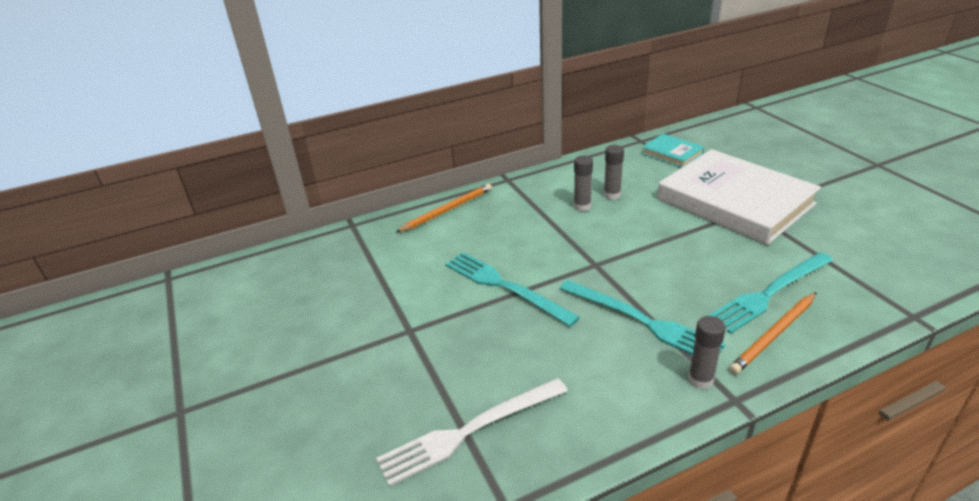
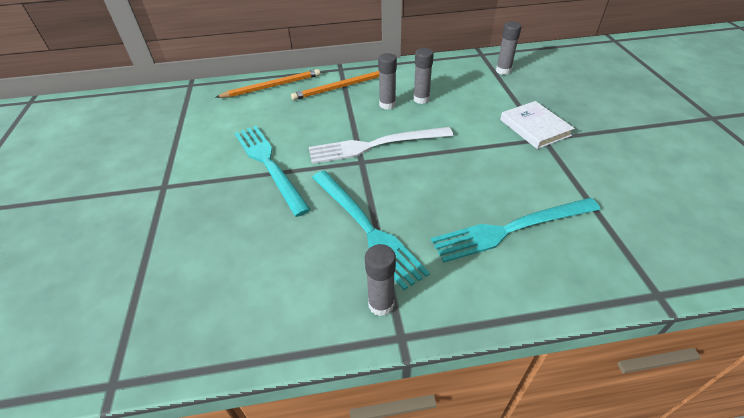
camera: 15 degrees right, 10 degrees up
white fork [376,378,568,487] -> white fork moved to [309,127,453,164]
turquoise book [641,134,705,168] -> grey glue stick [496,21,522,75]
white book [657,149,821,245] -> white book [500,101,575,149], size x0.45
orange pencil [729,292,817,375] -> orange pencil moved to [291,71,379,100]

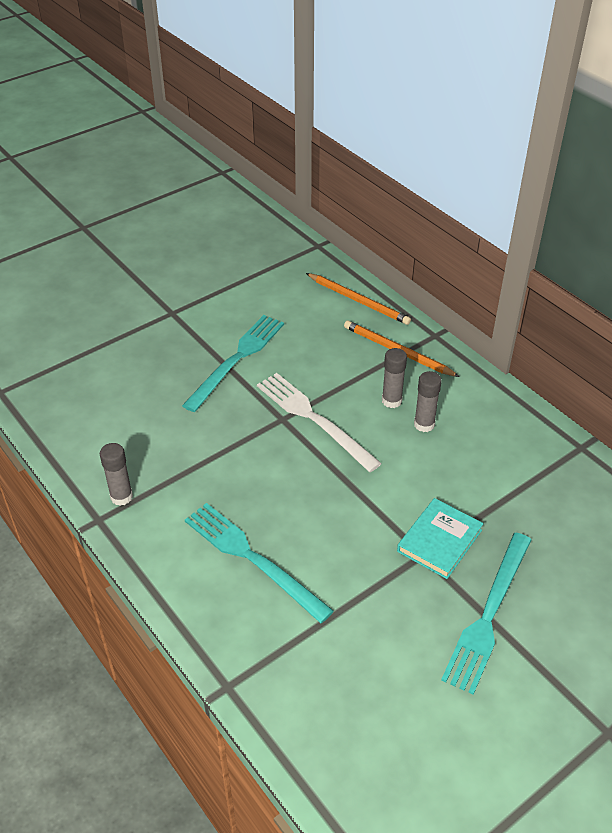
camera: 60 degrees right, 0 degrees up
turquoise fork [312,171,430,290] -> turquoise fork moved to [441,533,532,695]
grey glue stick [496,21,522,75] -> none
white book [500,101,575,149] -> turquoise book [397,498,484,579]

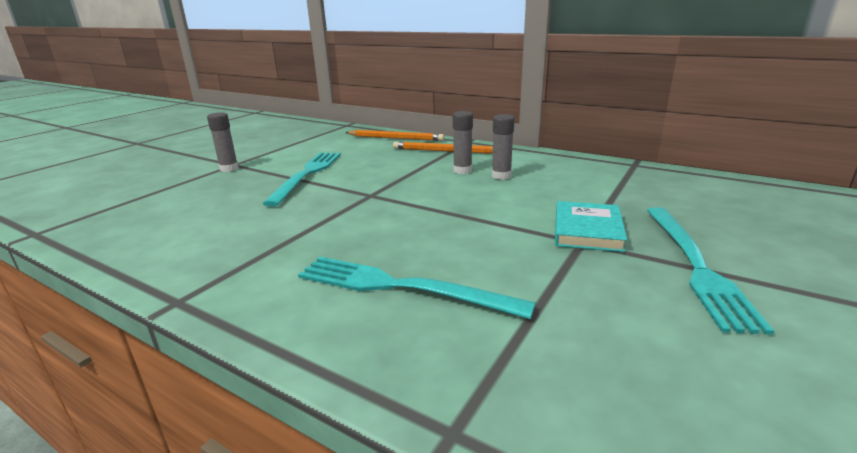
camera: 20 degrees left, 20 degrees down
grey glue stick [100,443,133,506] -> grey glue stick moved to [207,112,239,172]
white fork [257,373,382,472] -> none

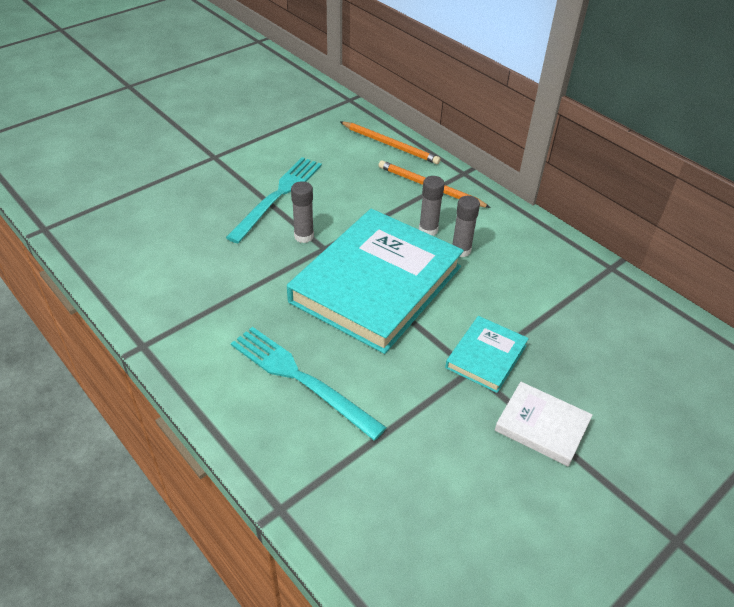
camera: 15 degrees right, 20 degrees up
grey glue stick [207,112,239,172] -> grey glue stick moved to [291,181,314,243]
turquoise fork [647,207,774,335] -> white book [495,382,593,467]
none -> turquoise book [287,209,464,354]

